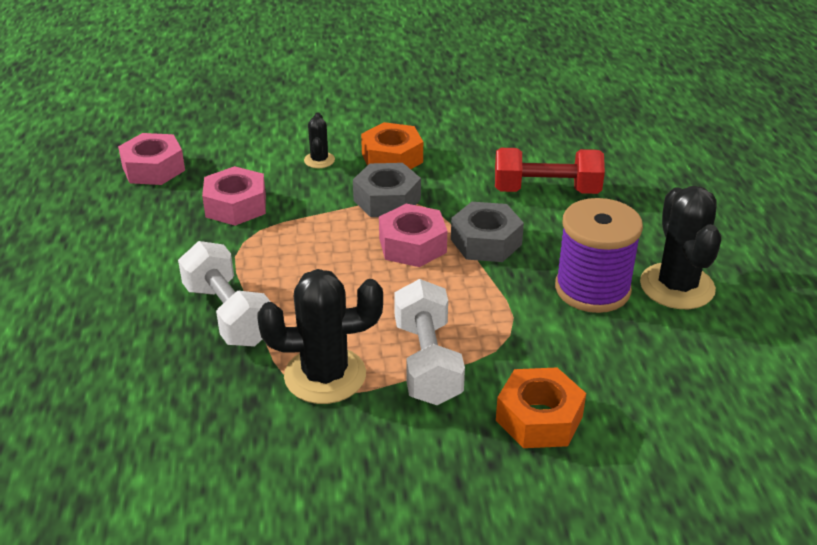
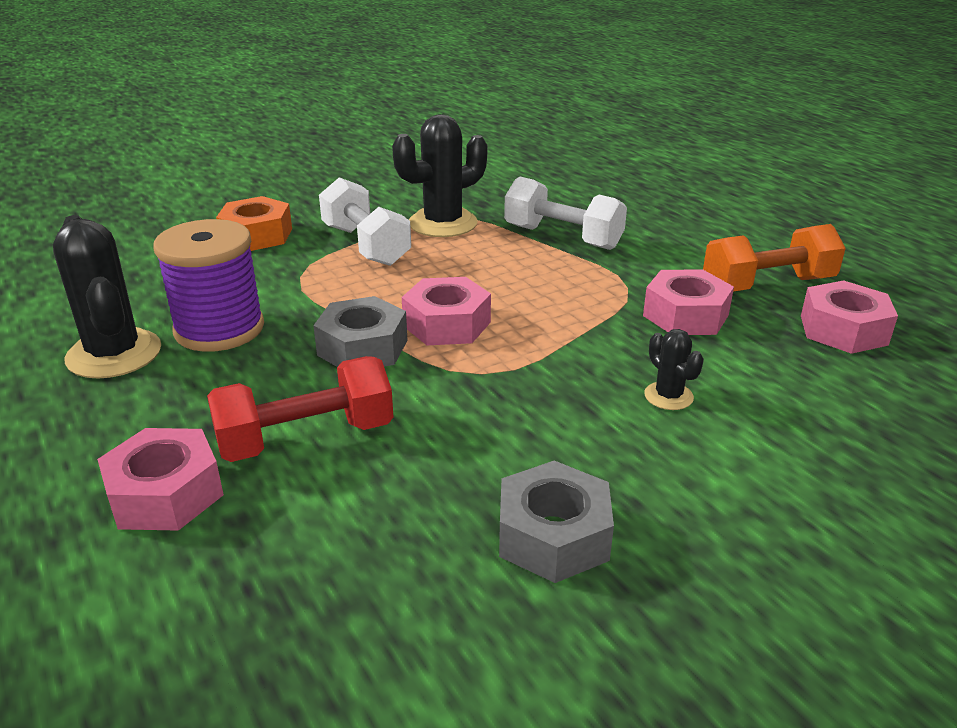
camera: 155 degrees right, 5 degrees down
grey nut [353,163,421,217] -> grey nut moved to [499,461,614,583]
orange nut [361,122,423,169] -> none
none -> pink nut [97,428,224,531]
none -> orange dumbbell [703,224,846,291]

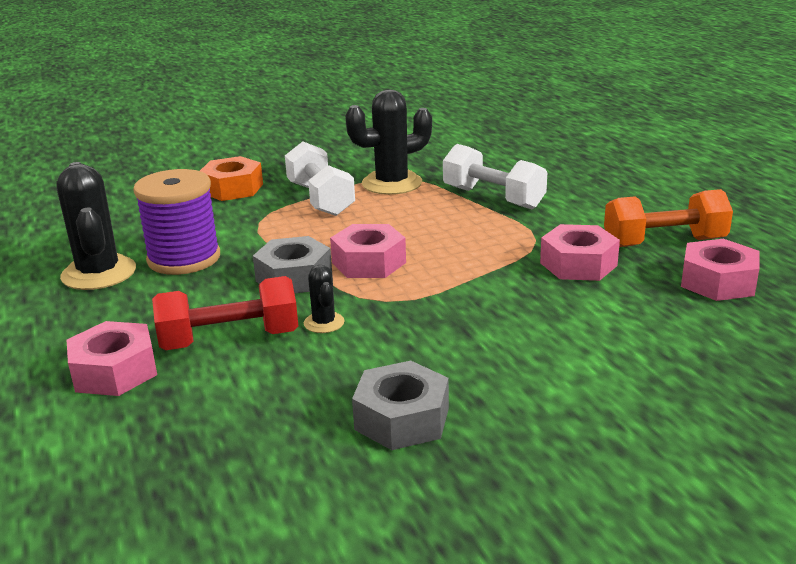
camera: 10 degrees right, 5 degrees down
black cactus [644,329,704,410] -> black cactus moved to [304,265,345,333]

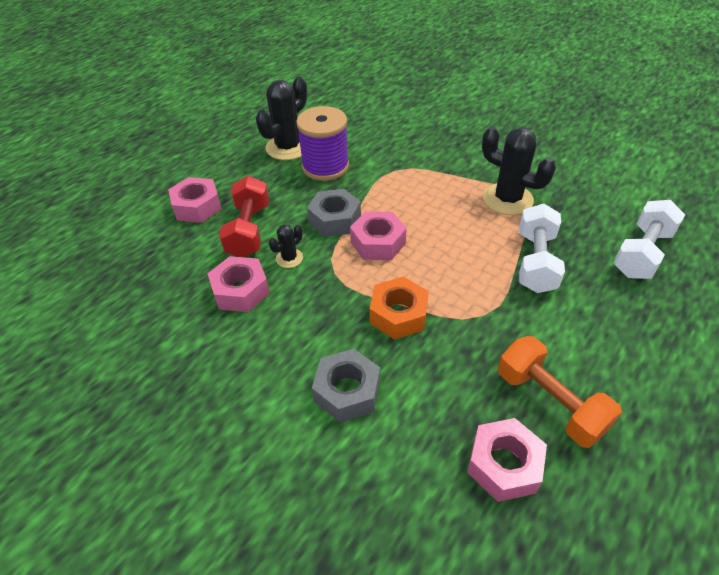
camera: 60 degrees right, 20 degrees up
red dumbbell [152,276,298,350] -> red dumbbell turned 45 degrees clockwise [219,176,269,257]
orange nut [200,156,263,201] -> orange nut moved to [370,277,429,340]
white dumbbell [285,141,355,216] -> white dumbbell moved to [614,200,685,279]
grey nut [352,361,449,450] -> grey nut moved to [312,349,380,423]
pink nut [540,224,620,281] -> pink nut moved to [208,256,270,312]

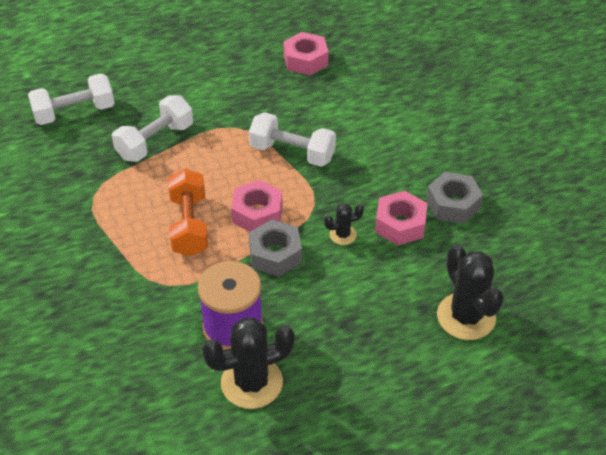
camera: 150 degrees left, 0 degrees up
pink nut [168,177,222,223] -> none
red dumbbell [219,176,269,257] -> none
grey nut [312,349,380,423] -> grey nut moved to [426,172,483,224]
orange nut [370,277,429,340] -> white dumbbell [249,112,336,167]
black cactus [482,127,556,215] -> black cactus moved to [437,244,504,340]
orange dumbbell [498,336,622,448] -> orange dumbbell moved to [168,169,208,256]

